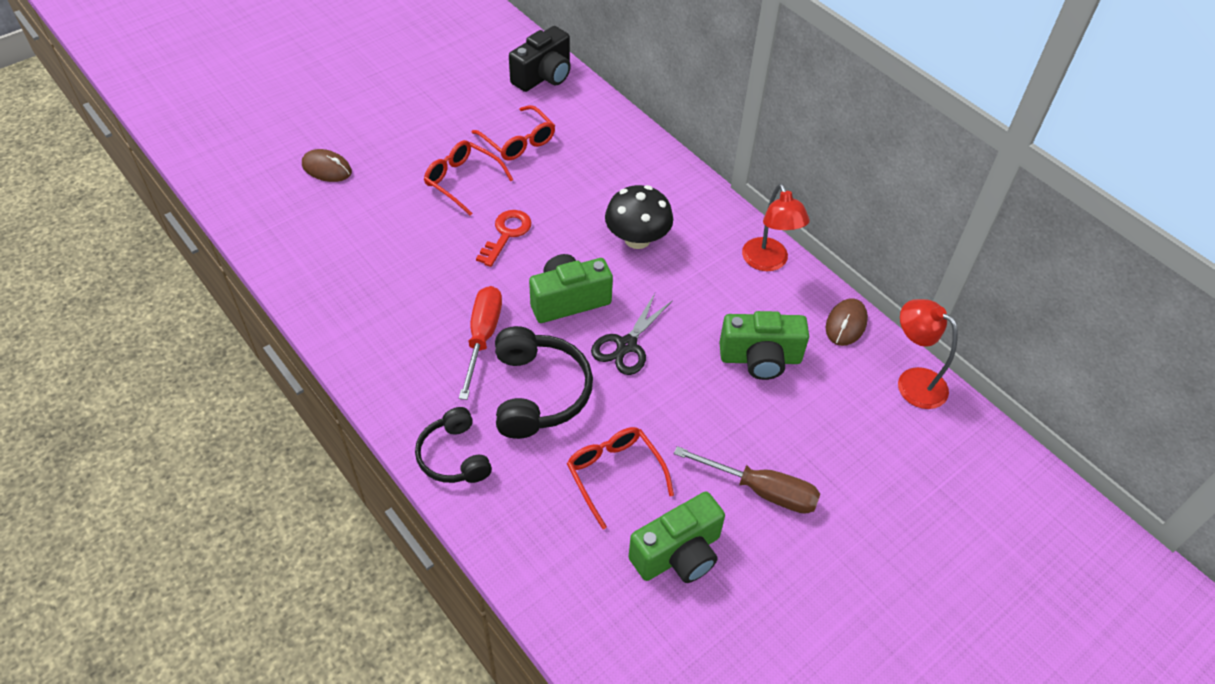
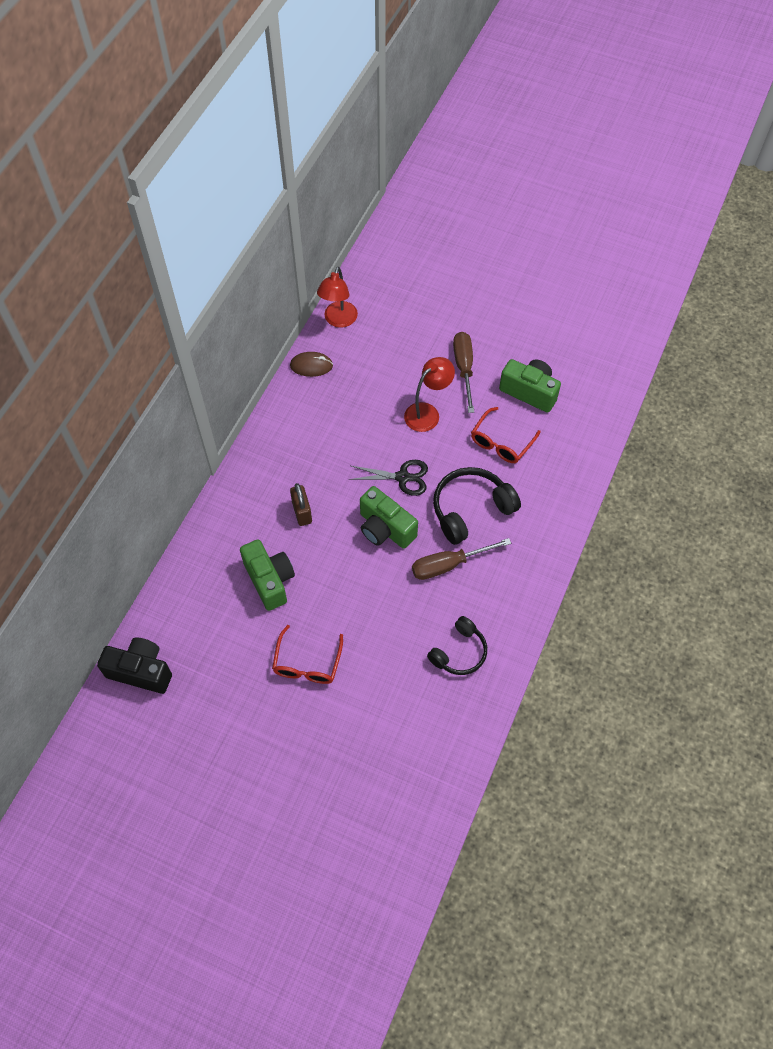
camera: 115 degrees left, 10 degrees up
brown mouse [302,149,352,182] -> none
black headphones [415,407,492,483] -> black headphones moved to [427,616,487,675]
red screwdriver [459,286,502,400] -> brown screwdriver [412,538,511,580]
red glasses [471,105,555,161] -> none
red key [476,210,531,267] -> none
black mushroom [605,185,673,249] -> brown padlock [290,483,312,526]
green camera [719,311,809,380] -> green camera moved to [240,540,295,611]
red lamp [742,184,810,271] -> red lamp moved to [404,357,455,432]

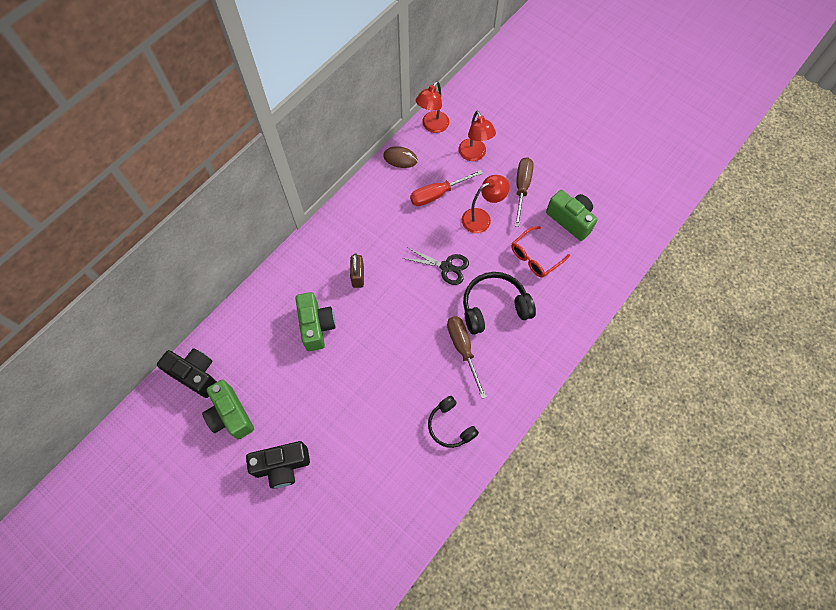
camera: 15 degrees right, 5 degrees up
red glasses [272,625,343,684] -> none
green camera [360,486,418,549] -> green camera moved to [202,380,254,440]
brown screwdriver [412,538,511,580] -> brown screwdriver turned 75 degrees clockwise [447,316,487,399]
black headphones [427,616,487,675] -> black headphones turned 90 degrees clockwise [428,396,479,448]
none -> black camera [246,441,310,488]
none -> red screwdriver [410,170,483,206]
none -> red lamp [459,111,496,161]

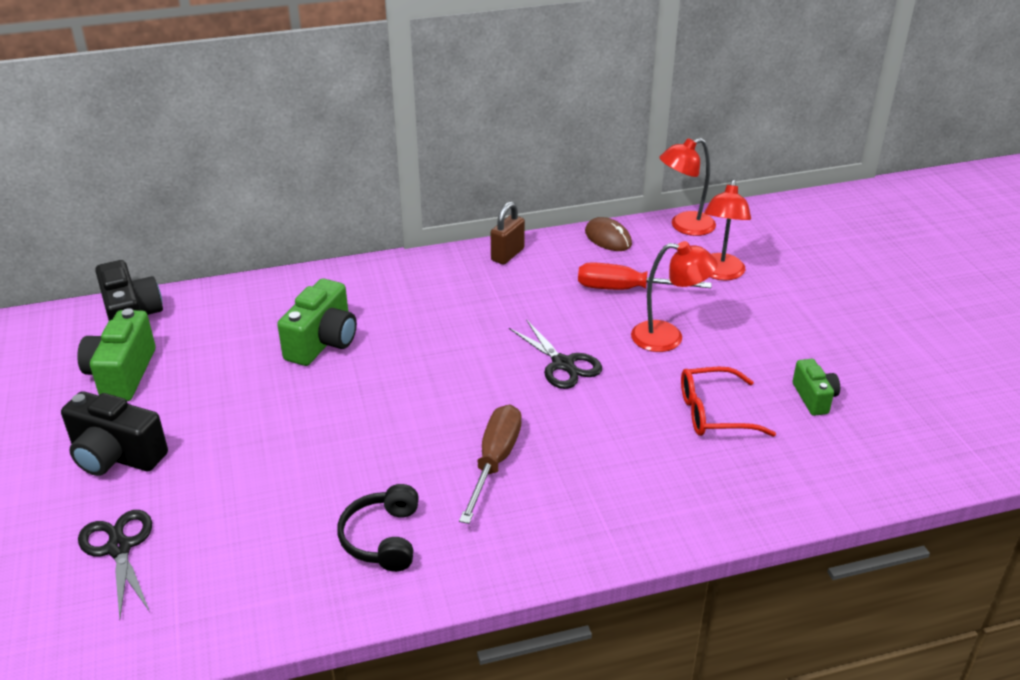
camera: 35 degrees right, 30 degrees down
brown padlock [350,253,364,288] -> brown padlock moved to [491,201,525,265]
black headphones [463,272,536,335] -> none
brown screwdriver [515,157,534,227] -> none
green camera [546,190,598,241] -> green camera [793,359,840,416], size x0.60
none -> black scissors [78,510,152,619]

